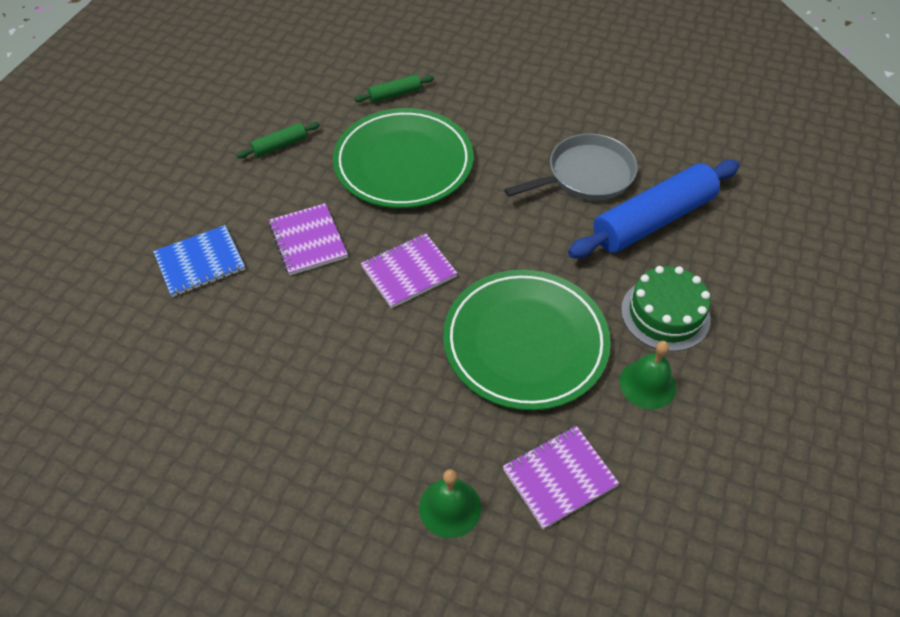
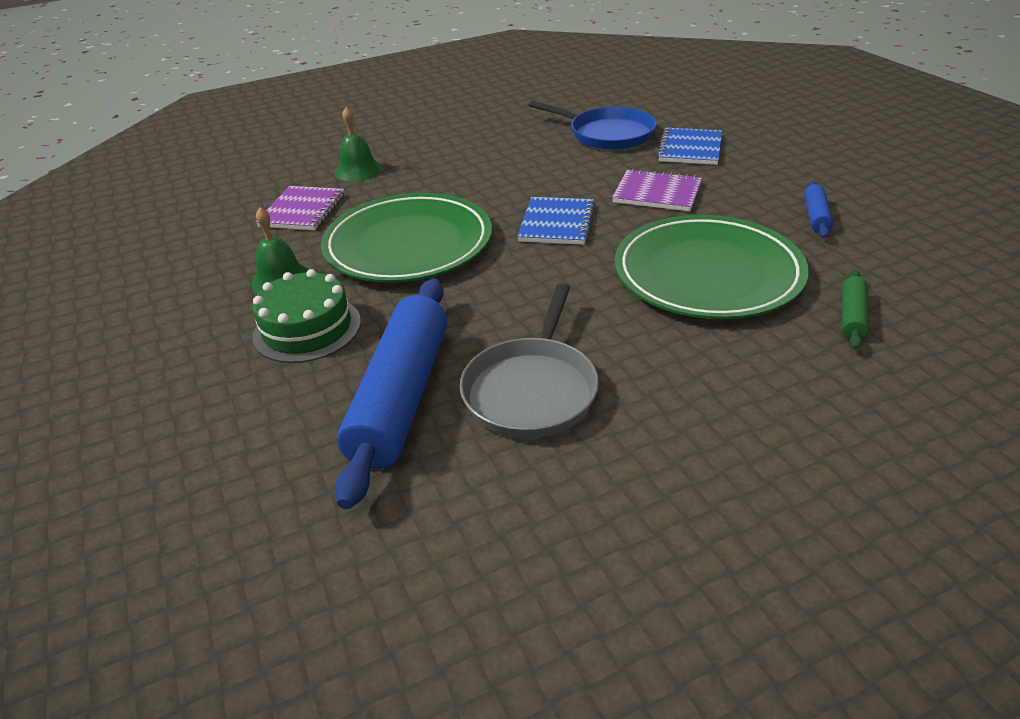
camera: 135 degrees right, 15 degrees down
green rolling pin [236,122,320,158] -> blue rolling pin [804,181,833,238]
purple notebook [361,233,457,308] -> blue notebook [517,197,596,245]
none -> blue pan [528,101,657,150]

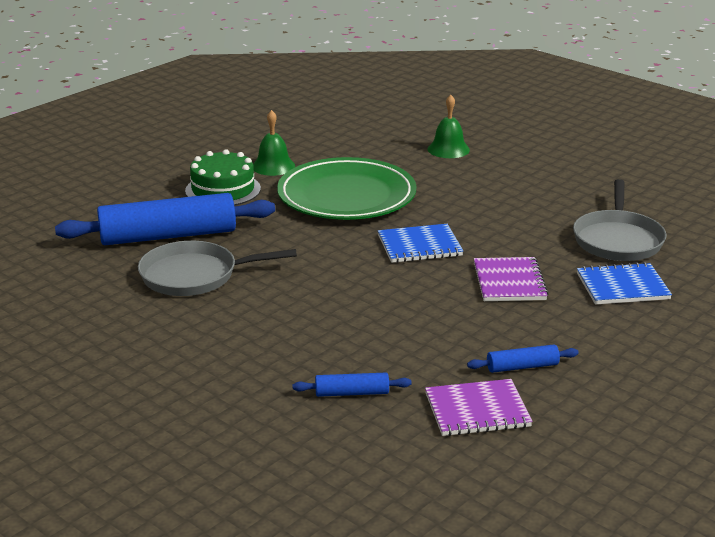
camera: 65 degrees right, 10 degrees down
purple notebook [256,186,345,230] -> purple notebook moved to [425,379,533,436]
blue pan [528,101,657,150] -> grey pan [573,179,667,261]
green plate [615,215,809,319] -> none
green rolling pin [842,270,869,350] -> blue rolling pin [293,373,412,397]

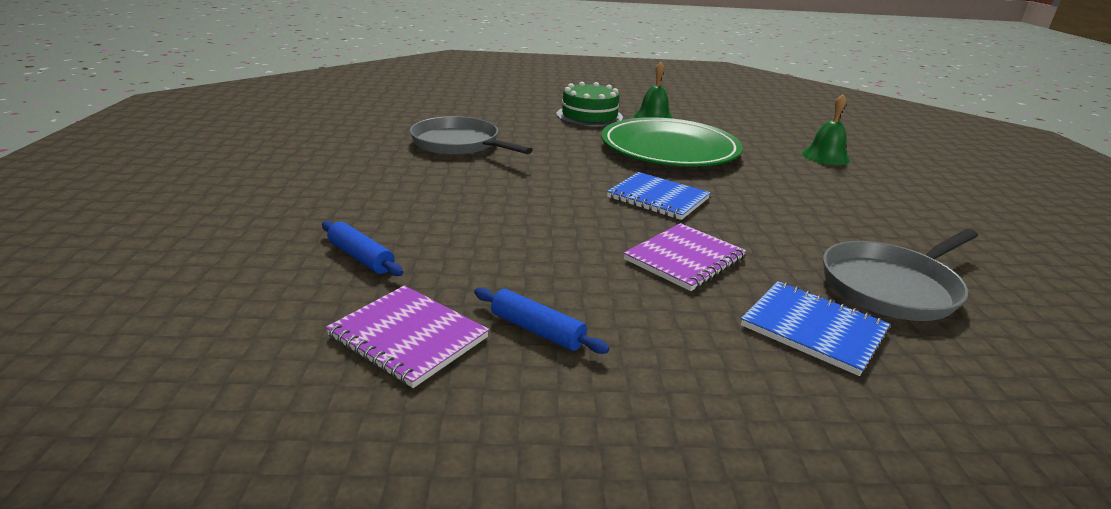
camera: 45 degrees right, 0 degrees up
blue rolling pin [55,193,275,245] -> none

